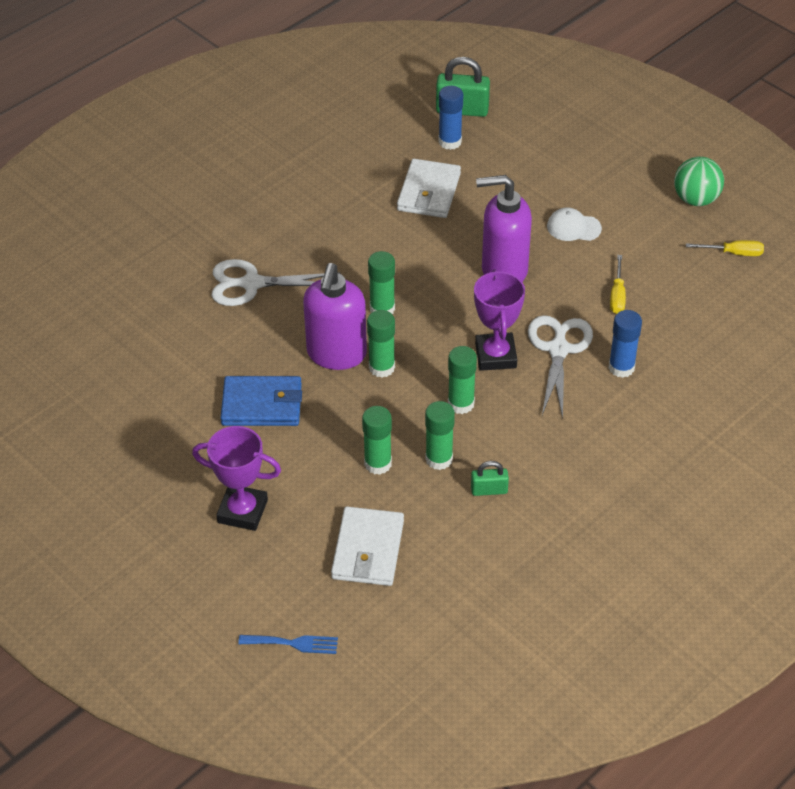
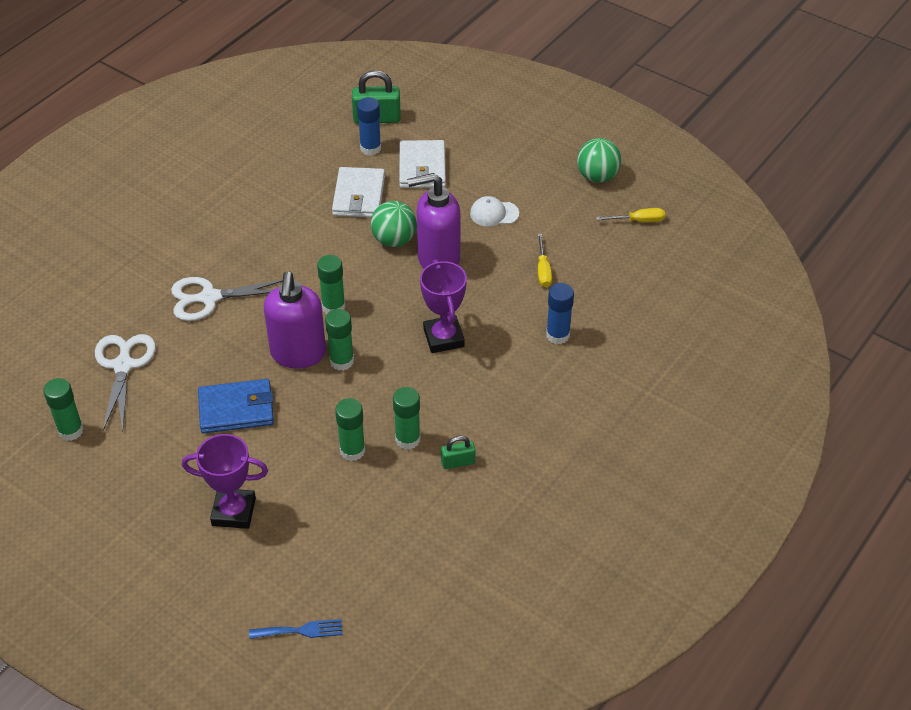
camera: 10 degrees left, 0 degrees up
white wallet [331,507,404,586] -> white wallet moved to [399,140,446,188]
green glue stick [448,346,477,414] -> green glue stick moved to [43,378,84,441]
white scissors [528,315,593,419] -> white scissors moved to [95,334,156,431]
none -> green ball [371,201,417,247]

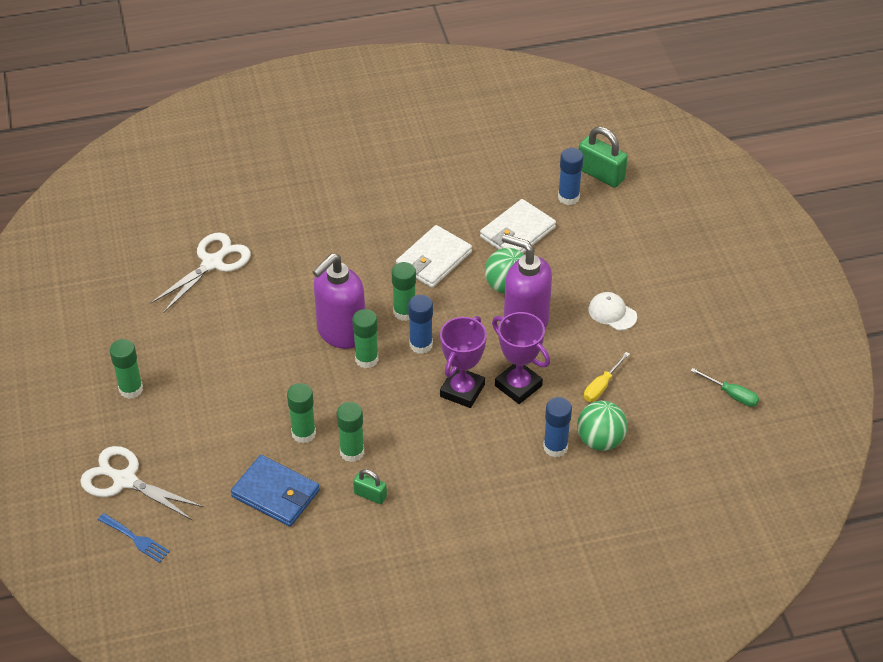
camera: 40 degrees right, 0 degrees up
green glue stick [43,378,84,441] -> green glue stick moved to [110,339,143,399]
white scissors [171,277,283,321] -> white scissors moved to [80,446,204,521]
purple trophy [182,434,268,529] -> purple trophy moved to [492,312,550,404]
blue wallet [198,379,274,433] -> blue wallet moved to [231,455,320,527]
white wallet [399,140,446,188] -> white wallet moved to [396,225,472,288]
green ball [577,138,621,183] -> green ball moved to [577,401,627,451]
yellow screwdriver [596,208,665,222] -> green screwdriver [691,368,759,407]
none -> blue glue stick [408,295,433,354]

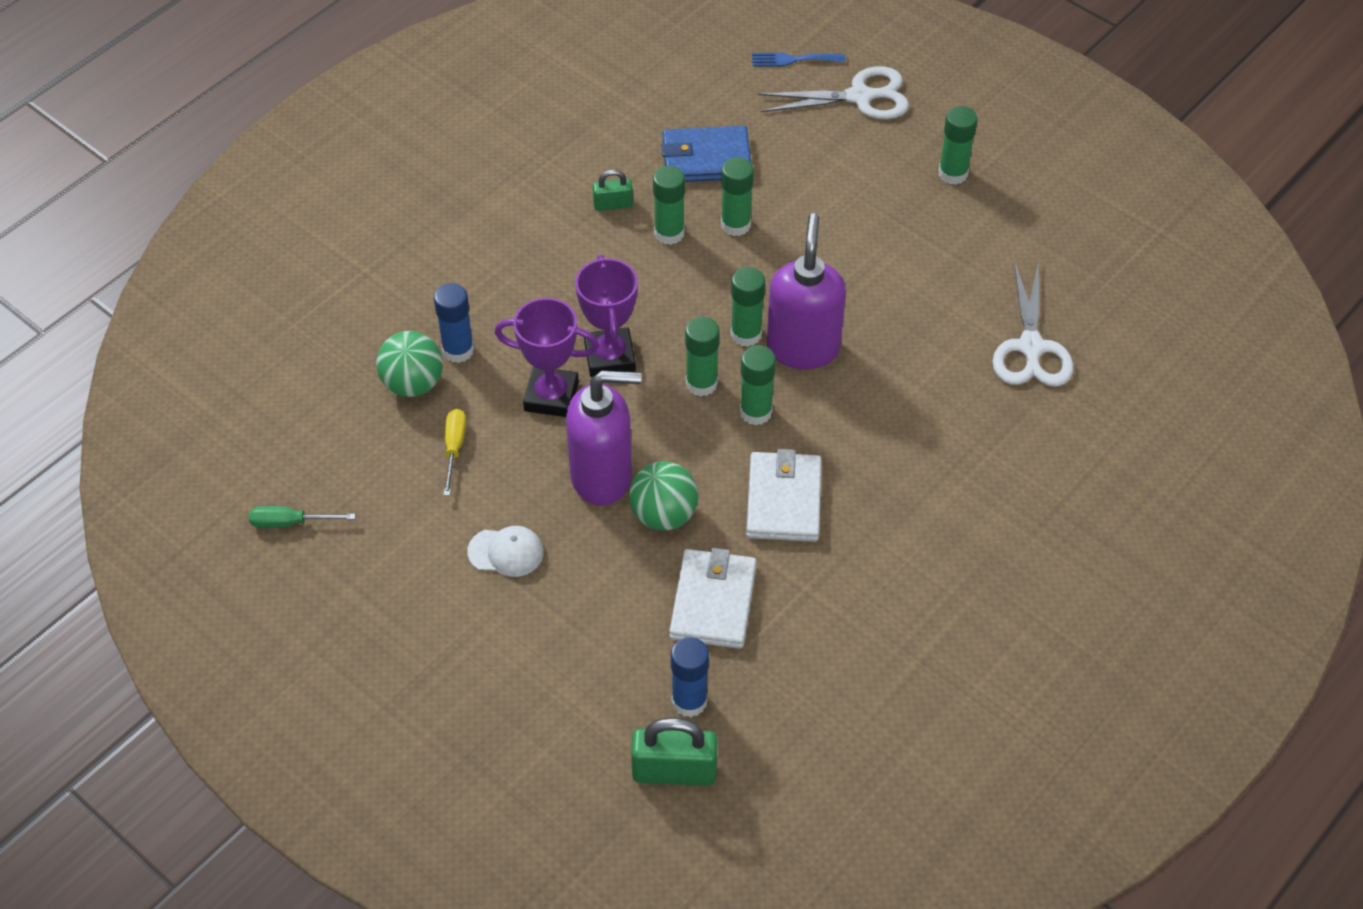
camera: 145 degrees right, 5 degrees up
blue glue stick [408,295,433,354] -> green glue stick [685,317,720,396]

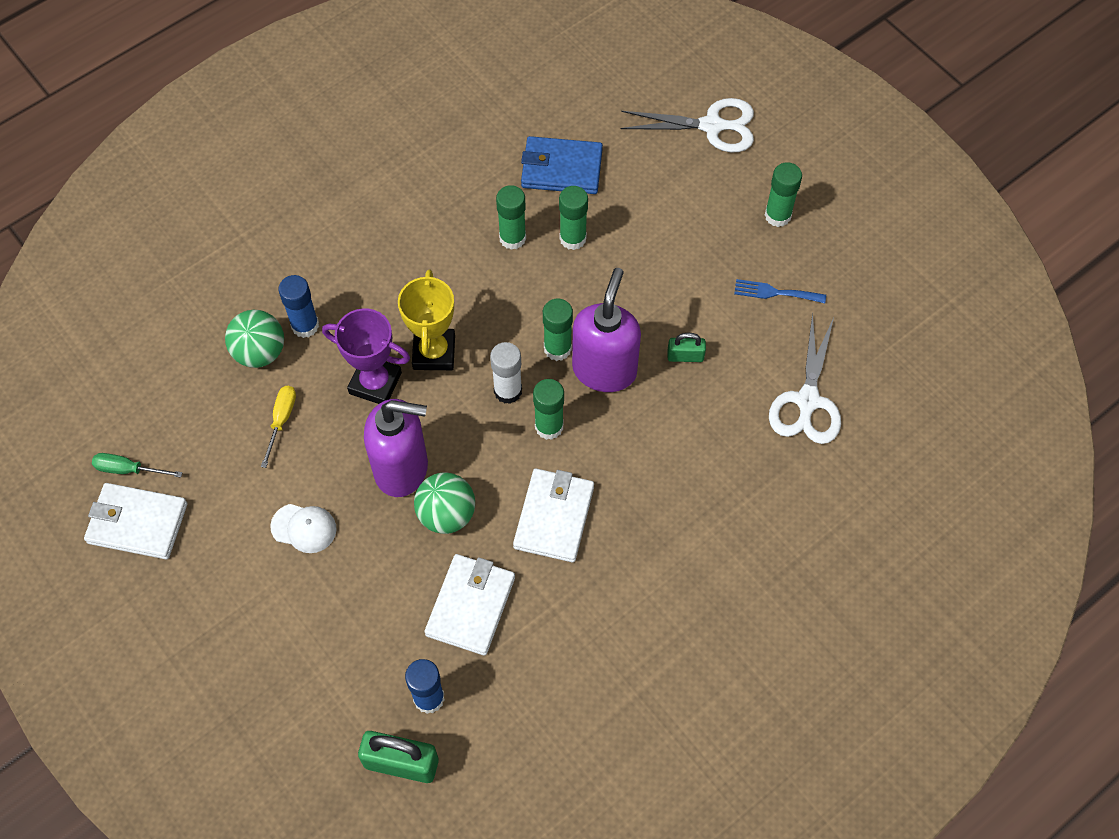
camera: 10 degrees right, 10 degrees up
purple trophy [575,254,638,377] -> yellow trophy [398,269,455,370]
green padlock [592,169,633,211] -> green padlock moved to [667,333,706,362]
green glue stick [685,317,720,396] -> white glue stick [490,342,522,404]
blue fork [752,53,846,66] -> blue fork moved to [734,279,826,303]
none -> white wallet [84,483,187,559]

